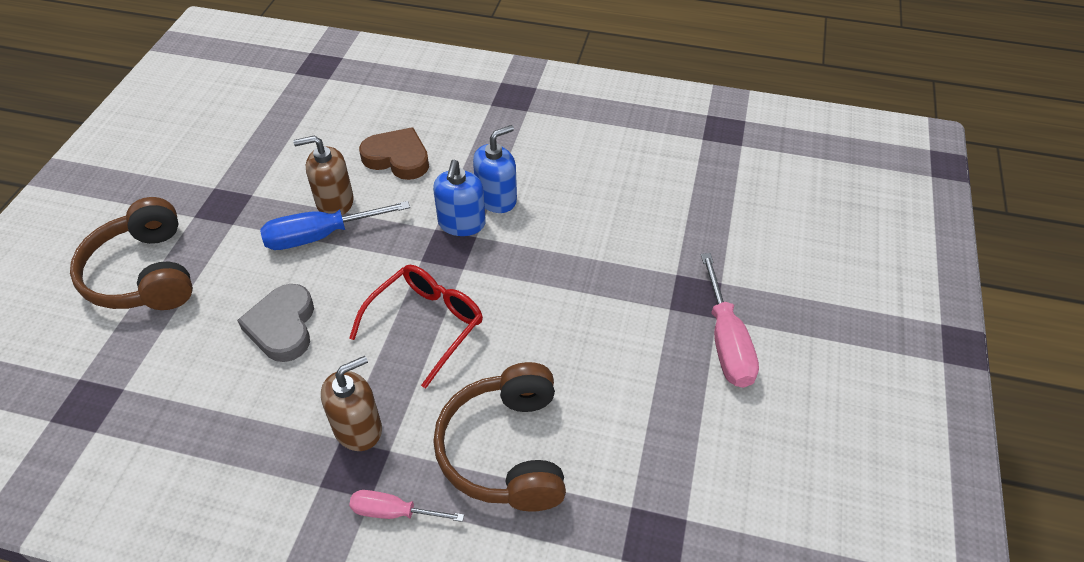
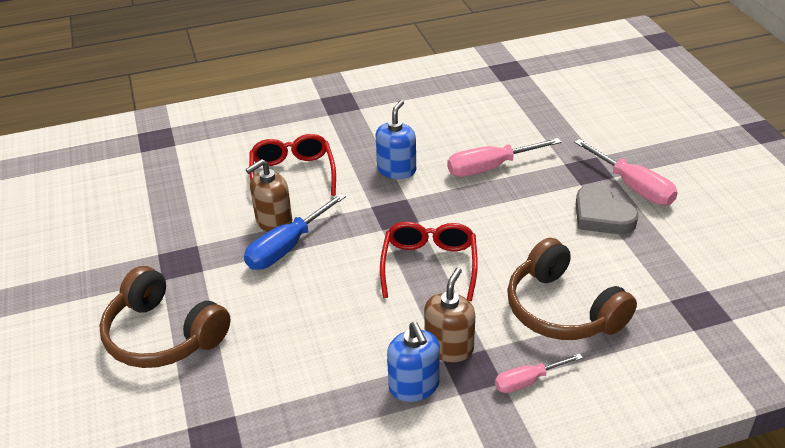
camera: 30 degrees left, 10 degrees down
grey heart [237,284,314,362] -> grey heart moved to [576,184,639,234]
brown heart [359,127,429,180] -> red glasses [249,134,336,196]
blue soap dispenser [433,160,486,236] -> blue soap dispenser moved to [387,322,440,402]
none -> pink screwdriver [447,138,562,177]

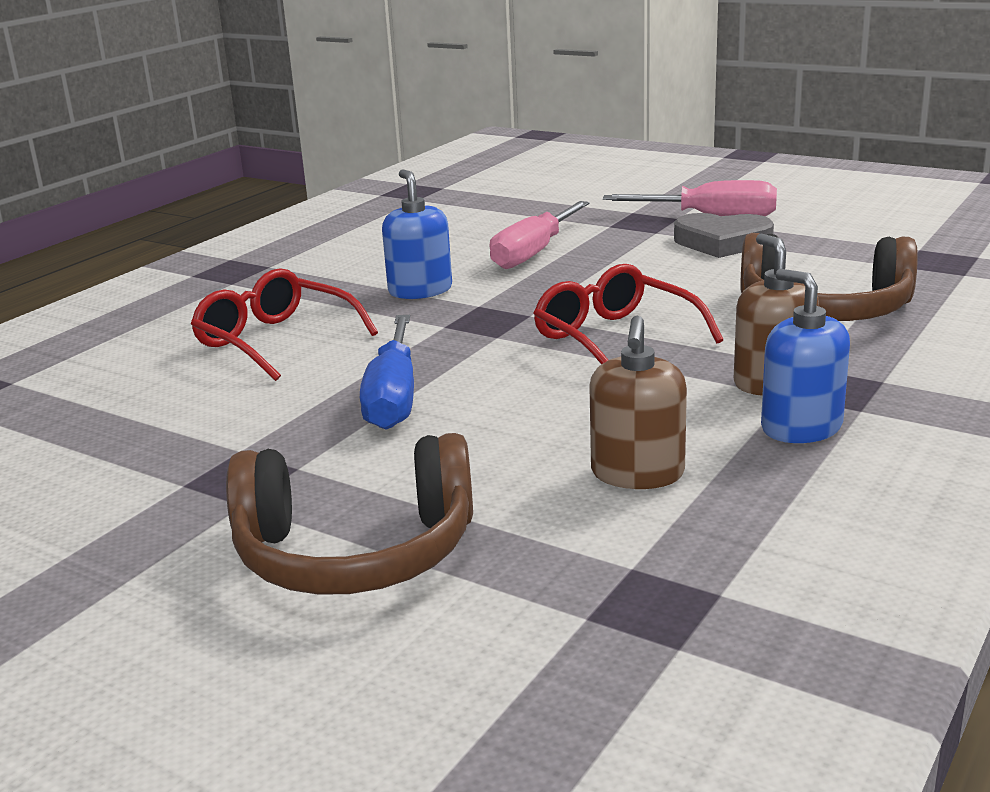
camera: 40 degrees left, 15 degrees down
brown soap dispenser [246,159,292,232] -> brown soap dispenser moved to [589,316,687,489]
blue soap dispenser [387,322,440,402] -> blue soap dispenser turned 150 degrees counterclockwise [761,269,850,443]
pink screwdriver [495,353,583,393] -> none

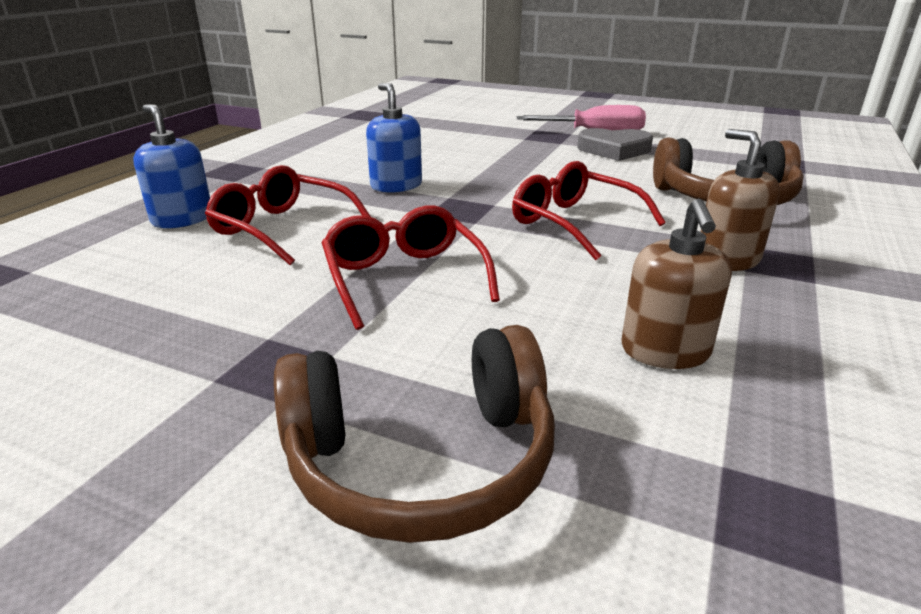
camera: 10 degrees left, 5 degrees up
blue screwdriver [360,315,414,430] -> red glasses [321,205,500,330]
pink screwdriver [489,201,590,269] -> none
blue soap dispenser [761,269,850,443] -> blue soap dispenser moved to [133,104,210,228]

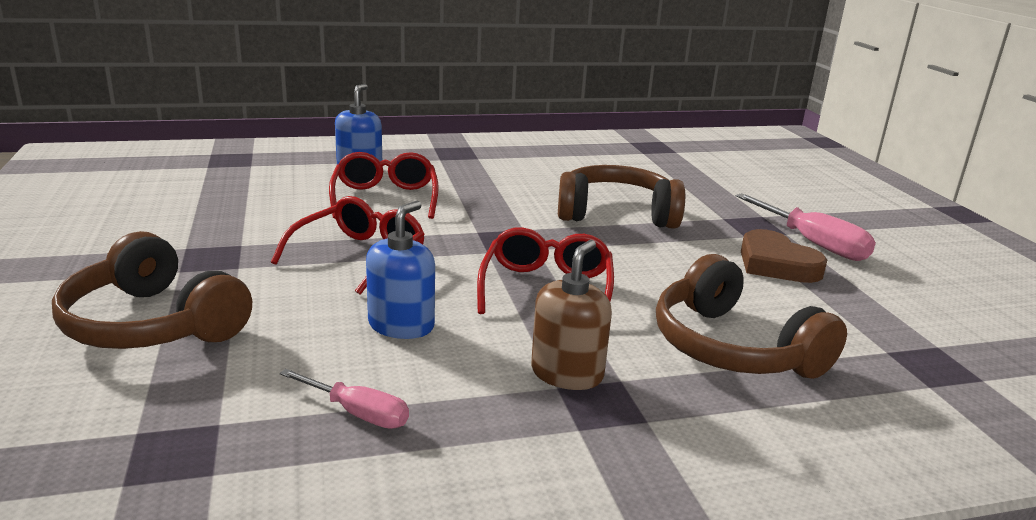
camera: 50 degrees right, 5 degrees down
blue soap dispenser [366,83,422,193] -> blue soap dispenser moved to [366,201,435,339]
grey heart [577,128,653,161] -> brown heart [741,229,827,283]
brown soap dispenser [622,198,732,369] -> none
none -> pink screwdriver [279,369,409,429]
none -> brown headphones [558,165,685,229]

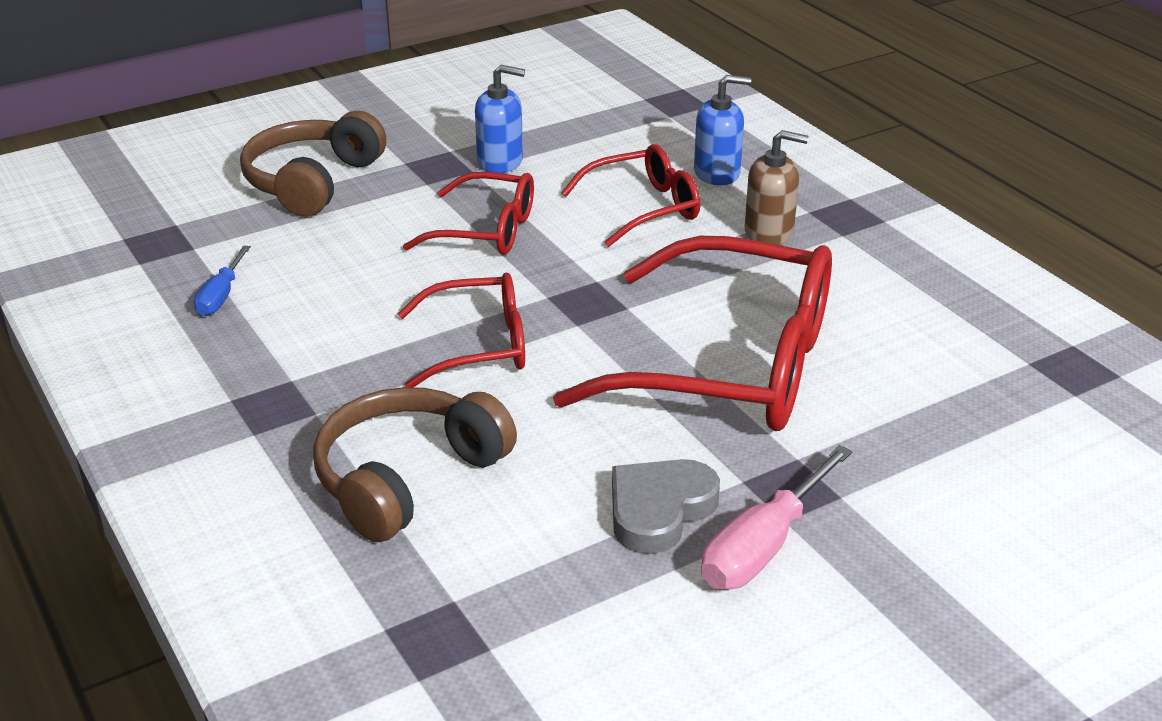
camera: 75 degrees right, 10 degrees up
pink screwdriver [279,369,409,429] -> blue screwdriver [194,246,251,316]
blue soap dispenser [366,201,435,339] -> blue soap dispenser moved to [475,65,525,173]
brown soap dispenser [531,240,612,390] -> brown soap dispenser moved to [745,130,809,245]
brown headphones [558,165,685,229] -> red glasses [553,236,832,431]
brown heart [741,229,827,283] -> grey heart [612,459,720,554]

